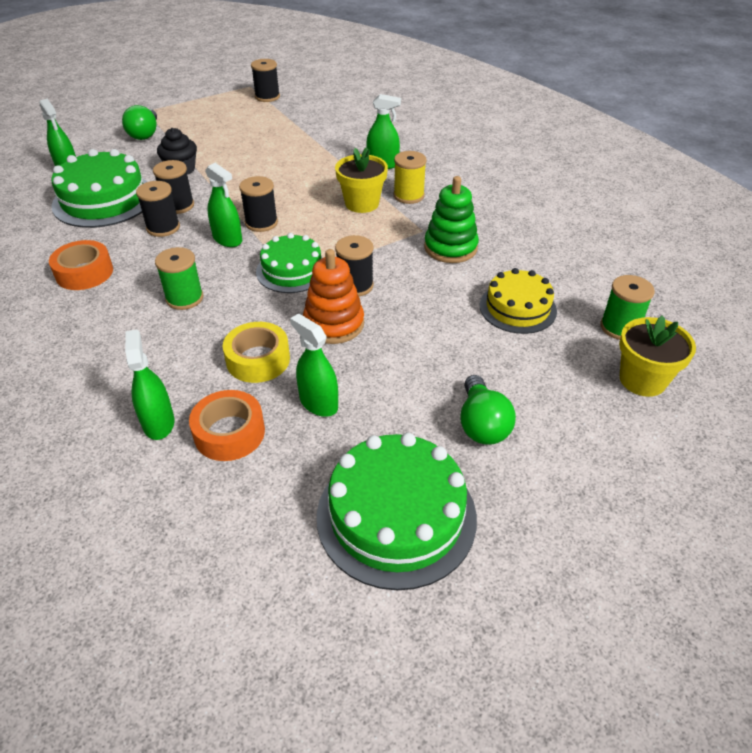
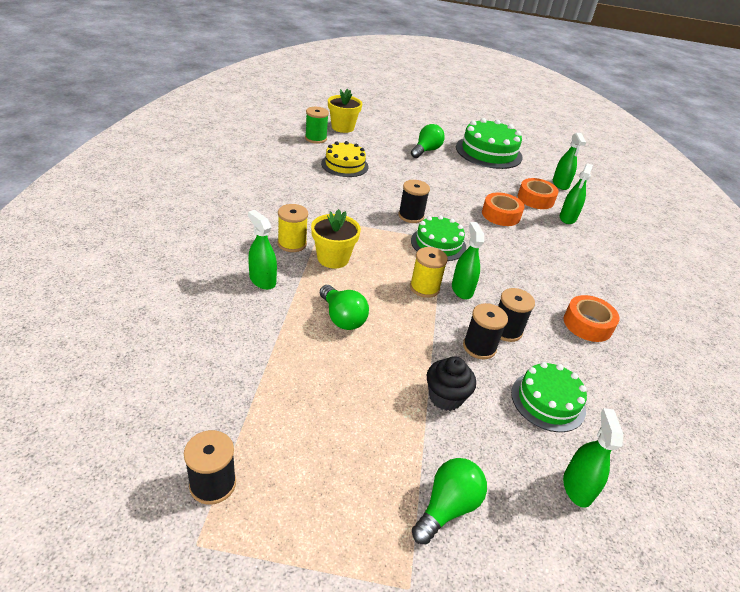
camera: 145 degrees left, 5 degrees down
green cake [51,149,148,228] -> green cake [511,362,587,432], size x0.64
green spool [155,247,203,310] -> none
yellow tape [223,322,290,383] -> orange tape [482,192,525,226]
black spool [239,176,278,232] -> yellow spool [410,247,448,298]
green spray bottle [290,313,338,417] -> green spray bottle moved to [553,133,586,190]
orange stacking toy [303,249,364,344] -> none
green stacking toy [424,176,479,263] -> none
none -> green light bulb [320,285,369,330]

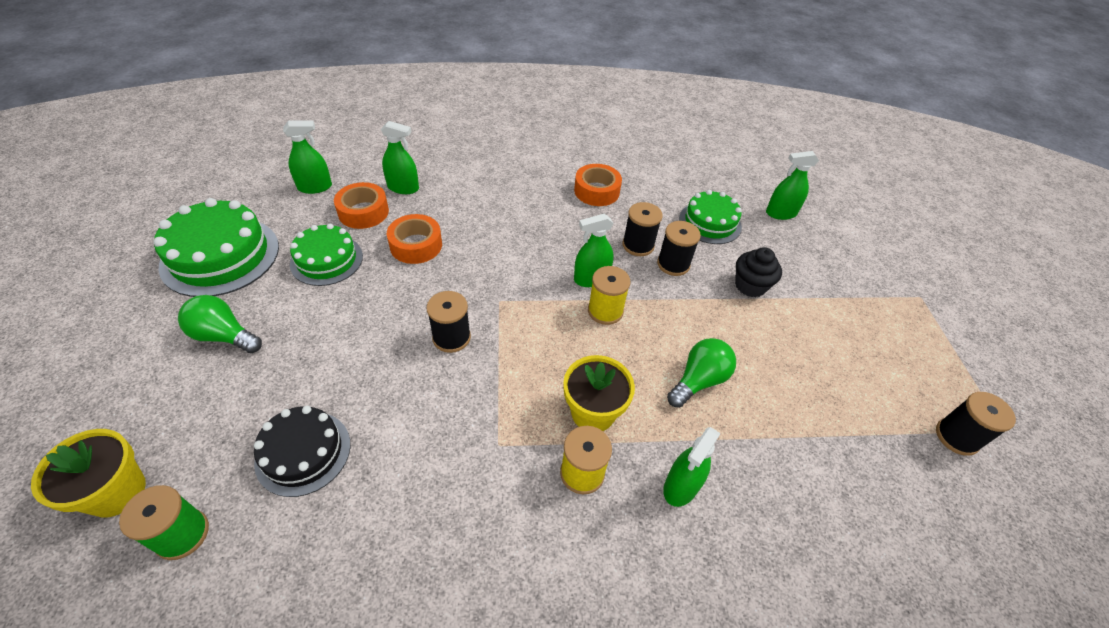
camera: 100 degrees left, 10 degrees up
yellow cake [321,141,369,177] -> black cake [254,406,350,497]
green cake [411,215,466,261] -> green cake moved to [290,224,363,286]
green light bulb [412,458,487,544] -> none

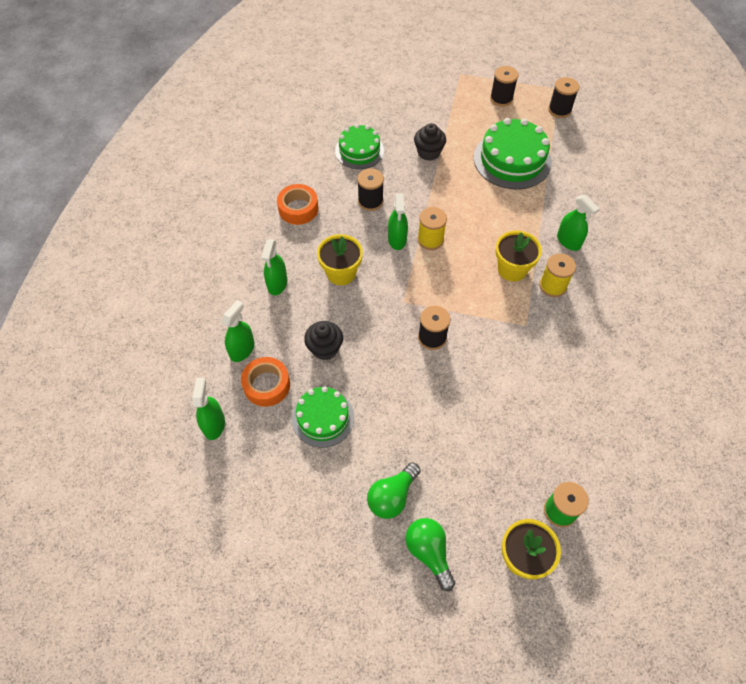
camera: 70 degrees left, 10 degrees up
green cake [153,198,279,297] -> green cake moved to [474,118,552,189]
black cake [254,406,350,497] -> none
orange tape [387,214,442,264] -> black cupcake [304,321,343,360]
black spool [657,221,701,276] -> black spool moved to [490,66,518,106]
green light bulb [667,338,736,408] -> green light bulb moved to [405,518,455,591]
green spray bottle [766,151,819,220] -> green spray bottle moved to [262,239,287,296]
none -> yellow flower pot [317,234,363,285]

